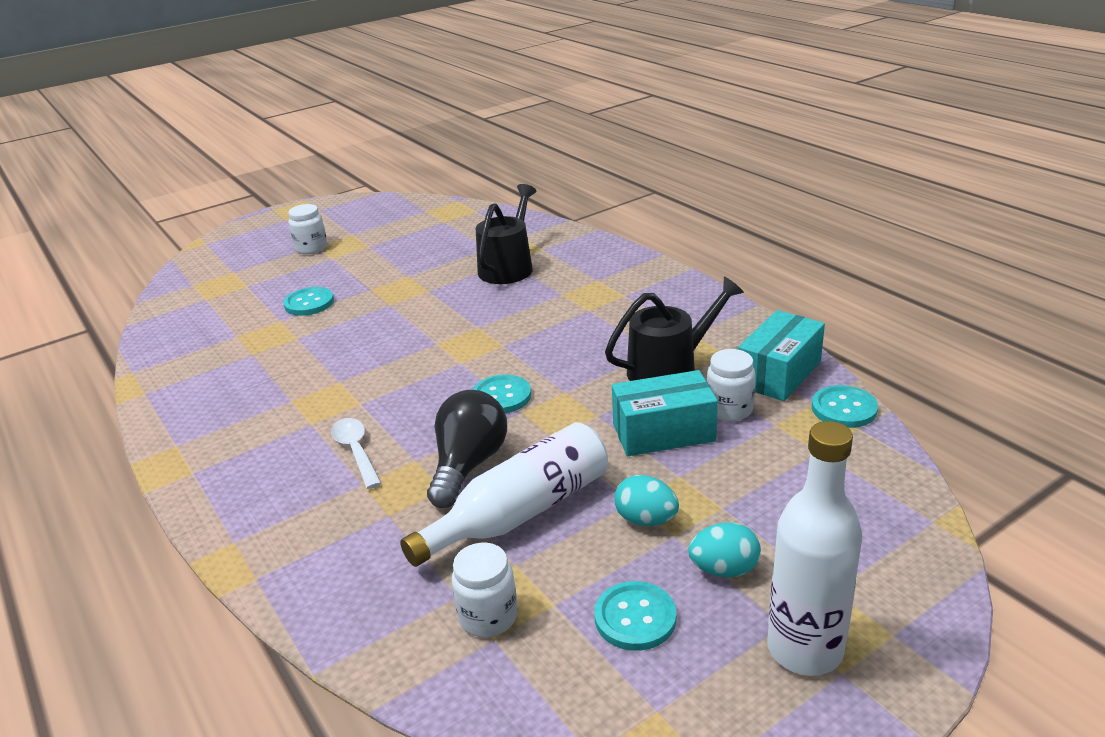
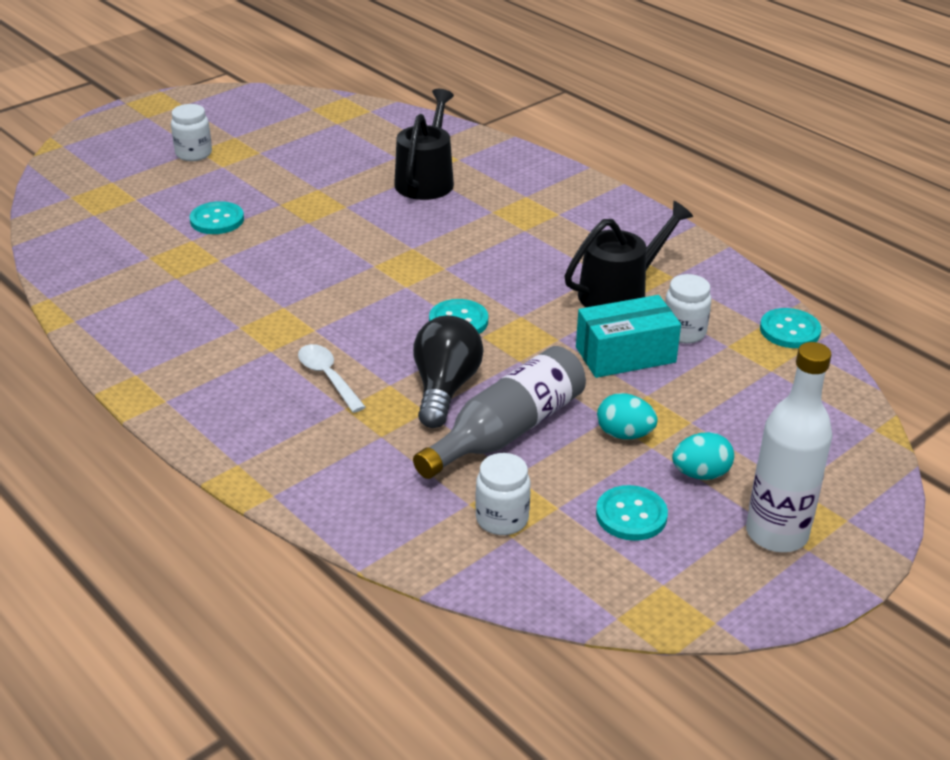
camera: 10 degrees left, 5 degrees up
white bottle [400,422,608,567] -> grey bottle [413,346,586,479]
turquoise box [738,310,825,401] -> none

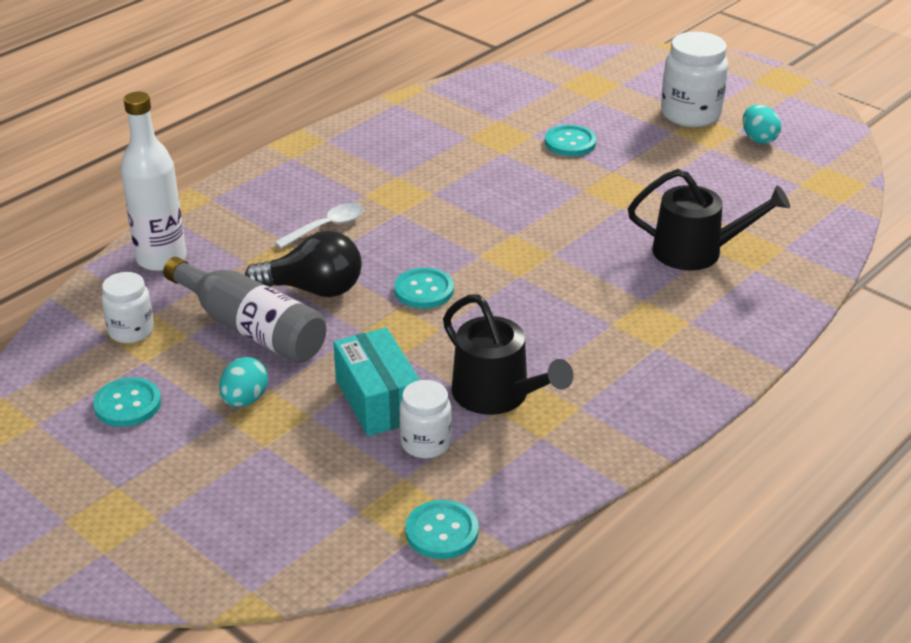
camera: 85 degrees right, 0 degrees up
white jar [171,104,212,161] -> white jar [661,32,728,127], size x1.64
turquoise egg [672,432,734,480] -> turquoise egg moved to [742,104,781,144]
white bottle [746,342,832,552] -> white bottle moved to [121,92,186,271]

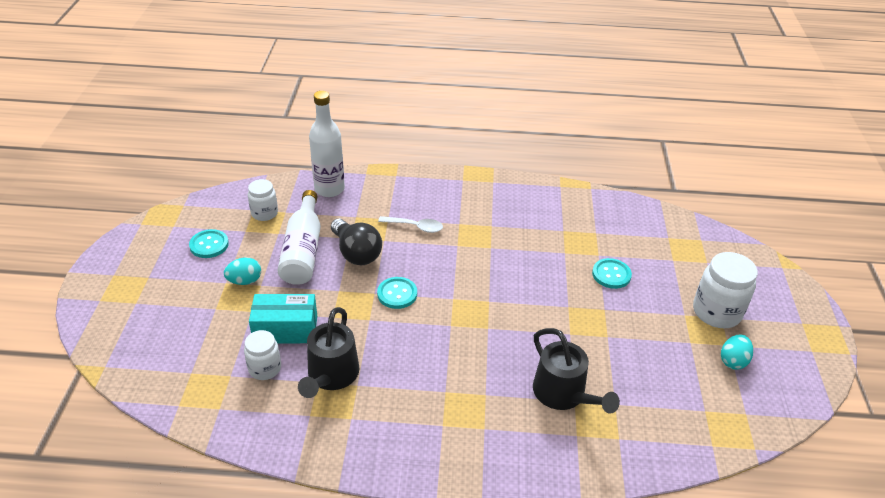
camera: 50 degrees right, 5 degrees up
grey bottle [163,257,326,363] -> white bottle [277,190,321,285]
turquoise box [333,328,420,436] -> turquoise box turned 60 degrees clockwise [249,294,317,343]
turquoise button [405,500,479,559] -> none

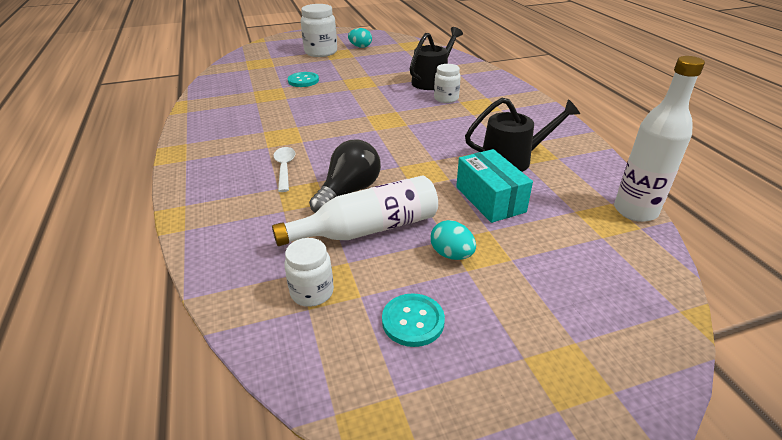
camera: 110 degrees left, 5 degrees down
white jar [244,330,281,380] -> white jar moved to [434,64,461,103]
white bottle [309,91,345,197] -> white bottle moved to [614,56,705,222]
turquoise button [377,277,417,309] -> none

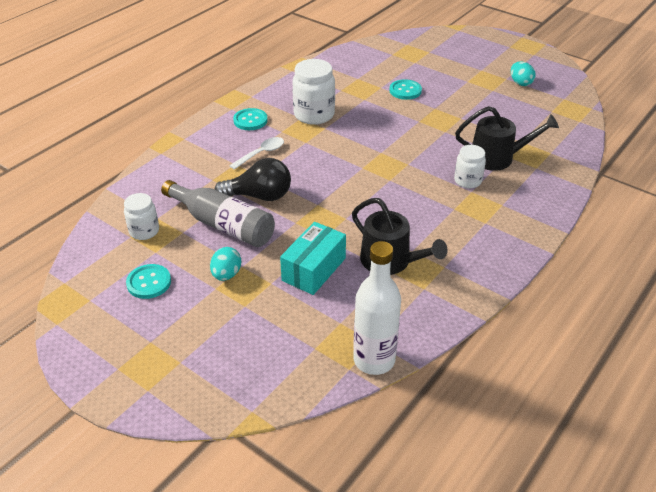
camera: 55 degrees right, 5 degrees up
white bottle [272,175,438,246] -> grey bottle [161,180,275,247]
white jar [301,4,337,57] -> white jar moved to [293,59,335,125]
none -> turquoise button [233,108,268,130]

